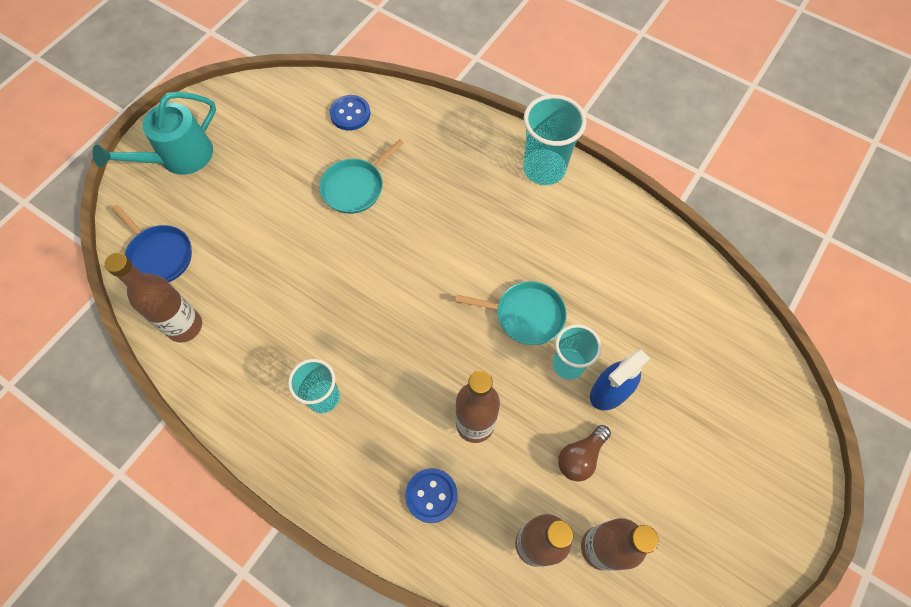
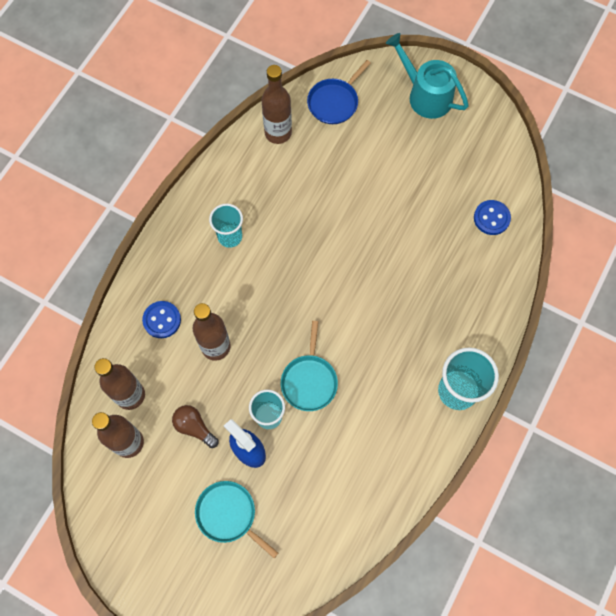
camera: 85 degrees right, 5 degrees up
turquoise pan [319,139,404,214] -> turquoise pan moved to [195,481,278,558]

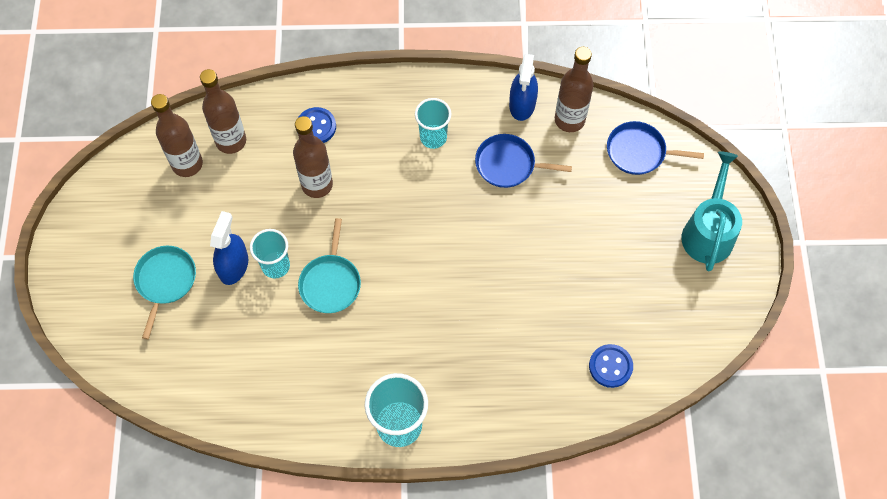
camera: 60 degrees right, 5 degrees down
brown light bulb [172,405,218,448] -> none
turquoise pan [281,321,338,411] -> turquoise pan turned 60 degrees counterclockwise [298,218,361,313]
none -> blue pan [475,134,572,188]
none -> blue spray bottle [509,54,538,121]

